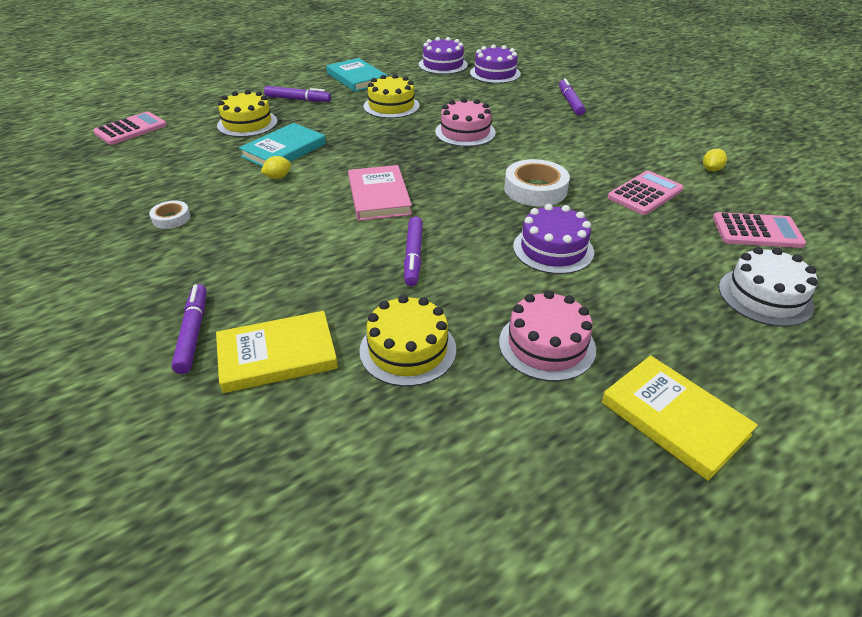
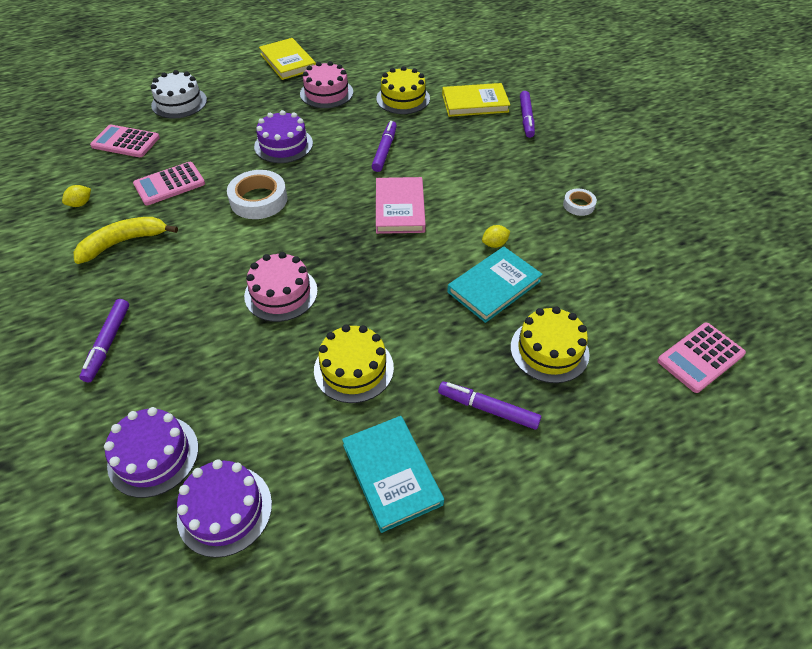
camera: 170 degrees left, 10 degrees up
none -> yellow banana [73,217,178,264]

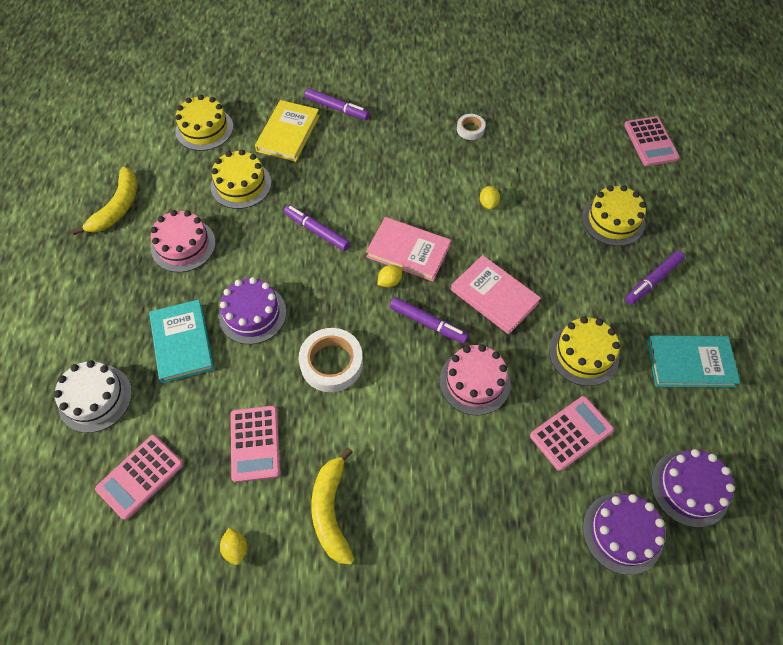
camera: 65 degrees left, 10 degrees up
purple marker [79,299,129,382] -> purple marker moved to [390,297,469,343]
yellow book [259,38,316,80] -> none
turquoise book [447,247,543,323] -> turquoise book moved to [149,299,214,383]
none -> yellow banana [72,166,137,235]
none -> yellow cake [175,95,233,151]
none -> yellow lemon [378,265,402,288]
none -> pink book [451,255,541,334]
none -> pink calculator [530,396,614,471]

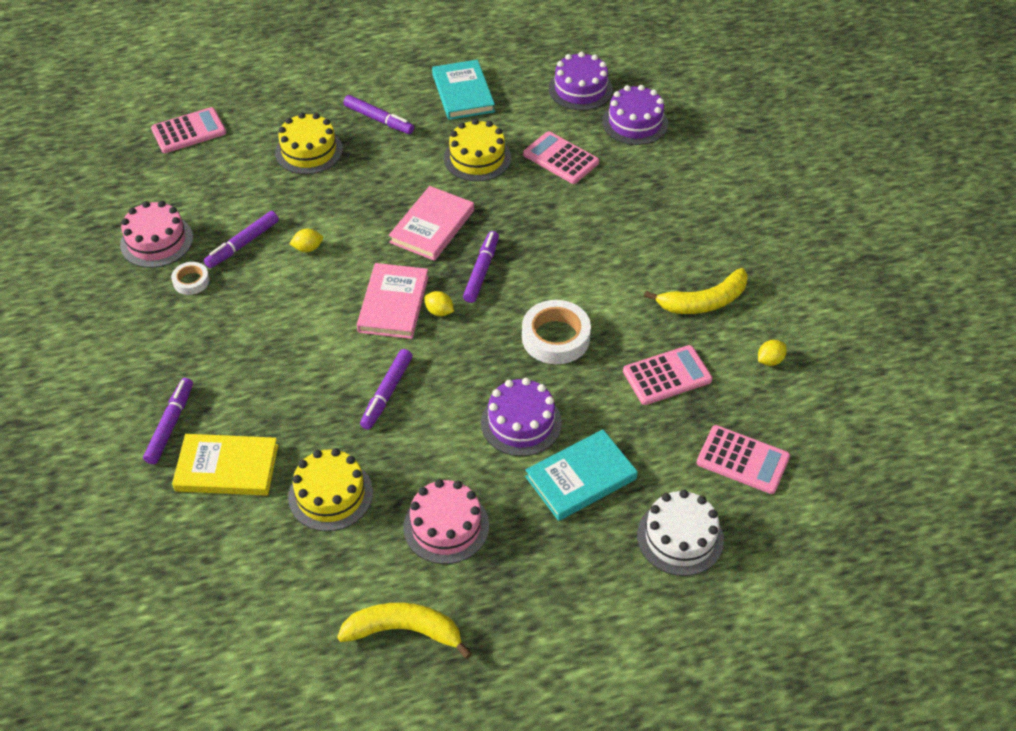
camera: 105 degrees left, 10 degrees down
yellow cake [175,95,233,151] -> none
pink cake [440,344,511,415] -> pink cake moved to [120,201,193,268]
none -> purple marker [204,211,279,268]

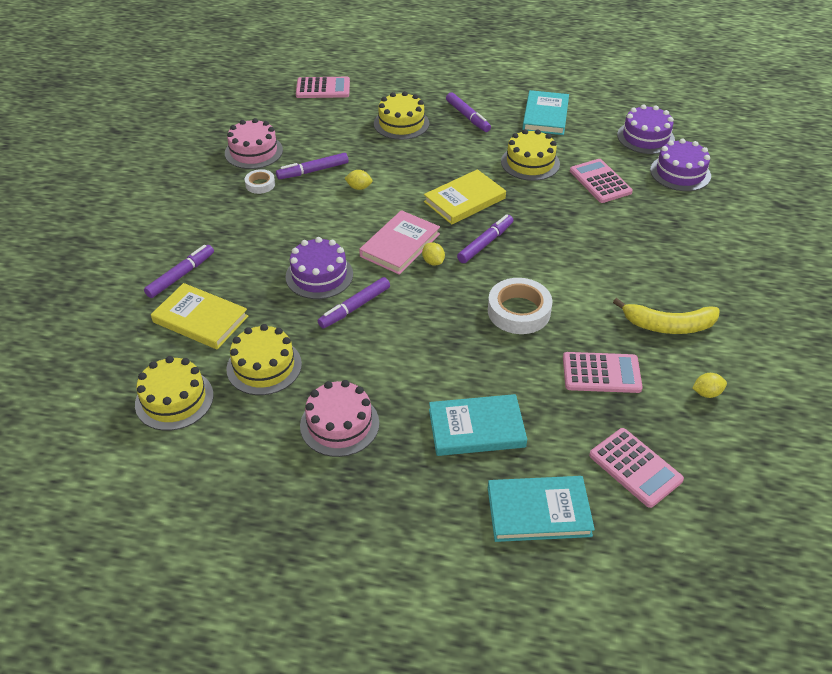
camera: 25 degrees right, 5 degrees down
yellow banana [337,603,472,659] -> none
pink book [389,186,474,261] -> yellow book [424,169,506,225]
purple cake [481,378,562,456] -> purple cake moved to [286,237,353,299]
white cake [637,490,724,576] -> turquoise book [488,476,595,542]
none -> yellow cake [135,356,214,431]

